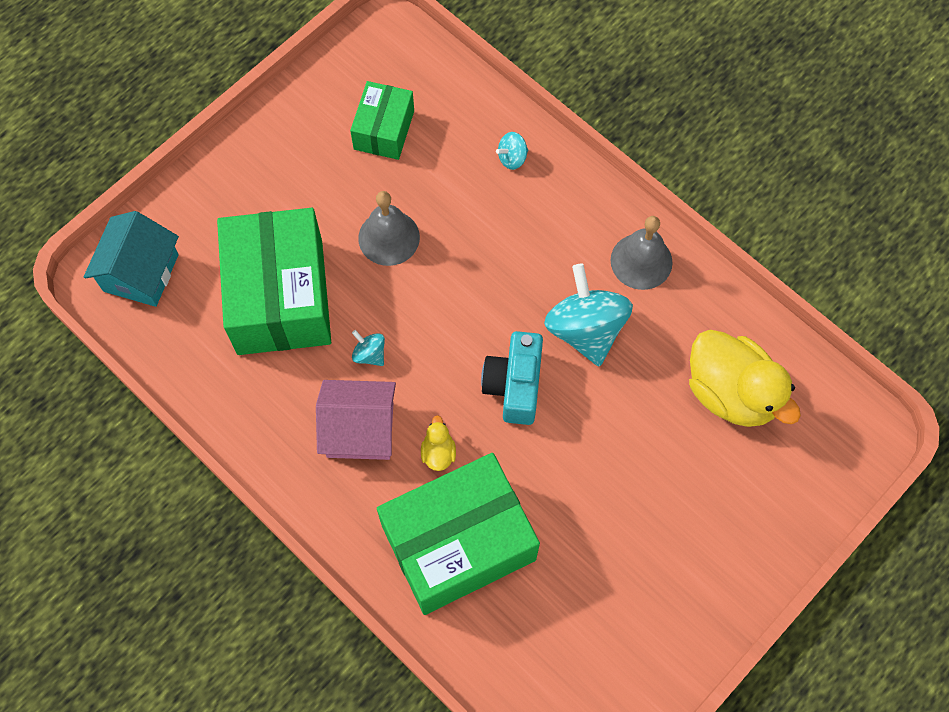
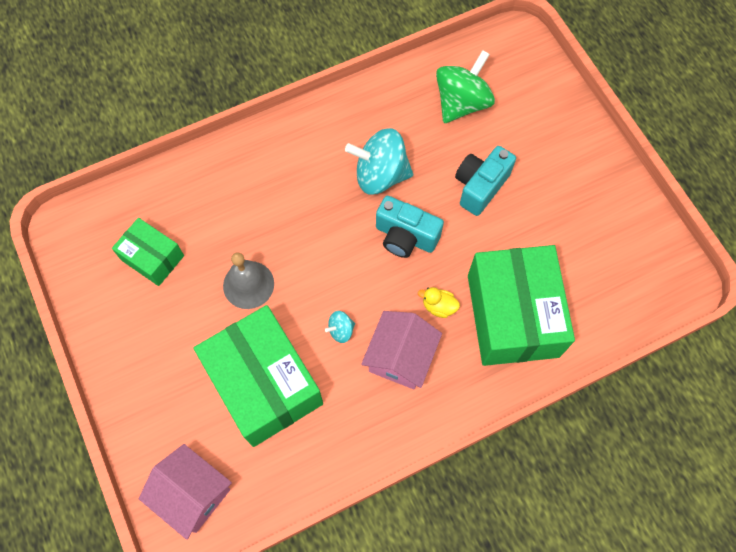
camera: 70 degrees left, 0 degrees up
turquoise house [84,211,179,307] -> pink house [139,444,232,540]
green box [217,208,331,355] -> green box turned 45 degrees clockwise [194,305,323,447]
turquoise spinning top [496,132,528,170] -> none
grey bell [611,216,673,290] -> none
yellow duck [689,330,801,427] -> green spinning top [436,50,495,123]
none -> turquoise camera [455,146,516,216]

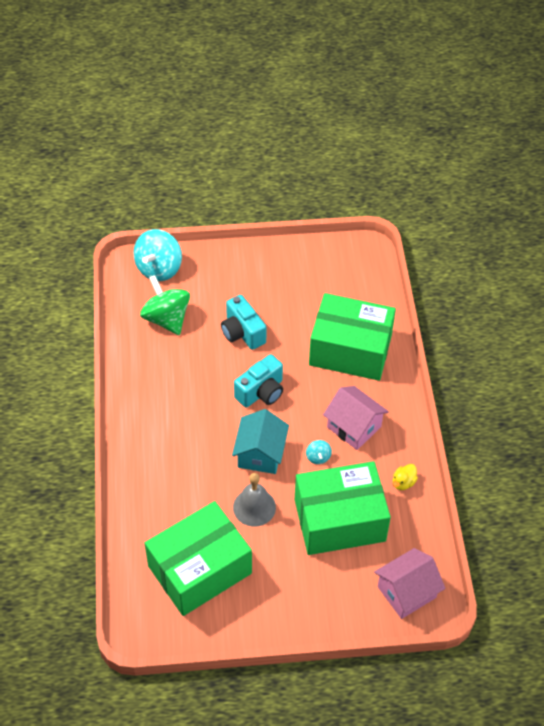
camera: 70 degrees left, 15 degrees down
green box [112,218,184,286] -> green box [144,501,252,616], size x1.88
turquoise spinning top [345,128,413,194] -> turquoise spinning top moved to [133,229,182,281]
yellow duck [418,287,460,318] -> yellow duck moved to [393,464,418,490]
none -> turquoise house [232,409,289,474]

